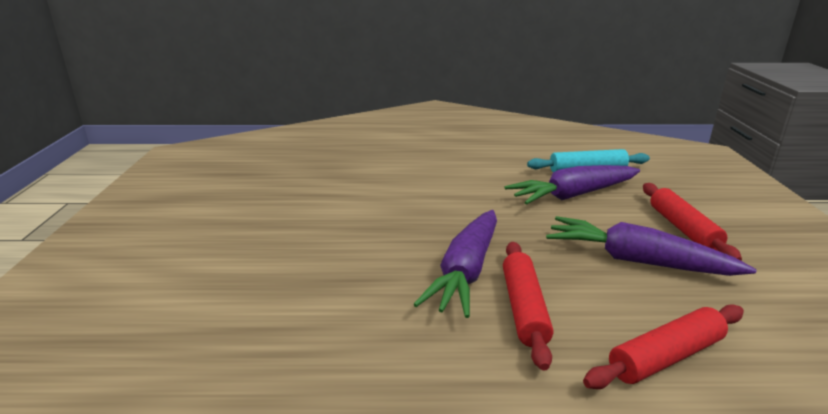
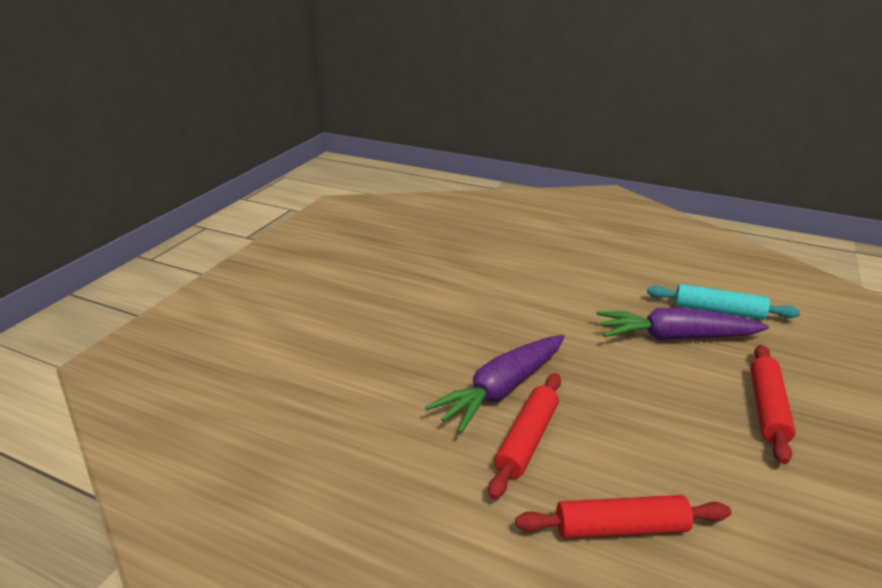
camera: 25 degrees right, 5 degrees up
purple carrot [546,216,757,276] -> none

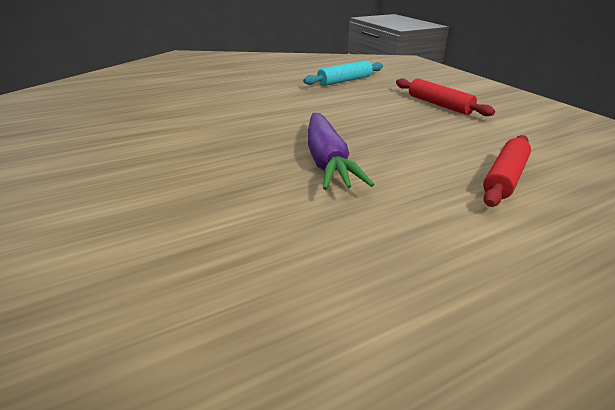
camera: 55 degrees left, 0 degrees up
red rolling pin [488,373,561,499] -> none
purple carrot [596,308,769,340] -> none

